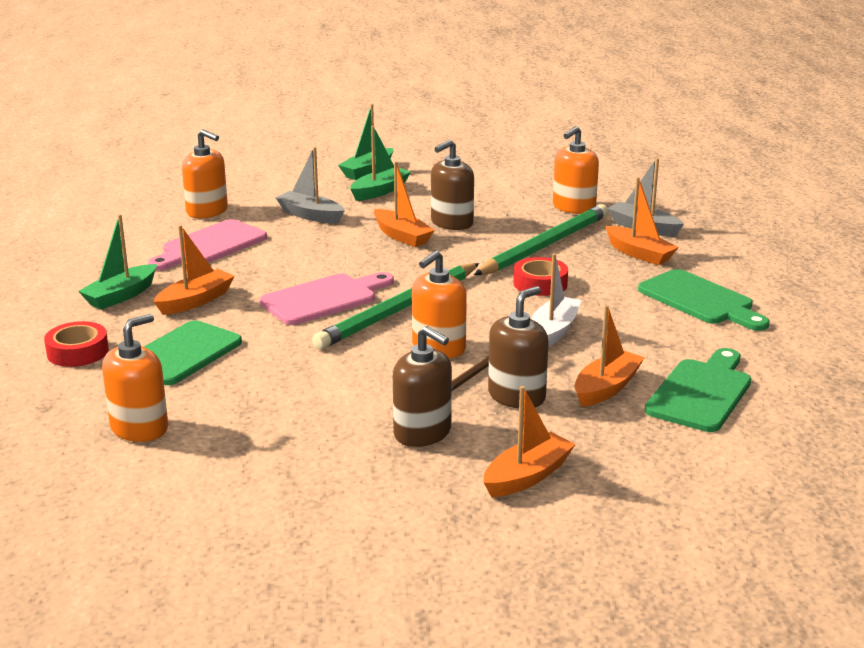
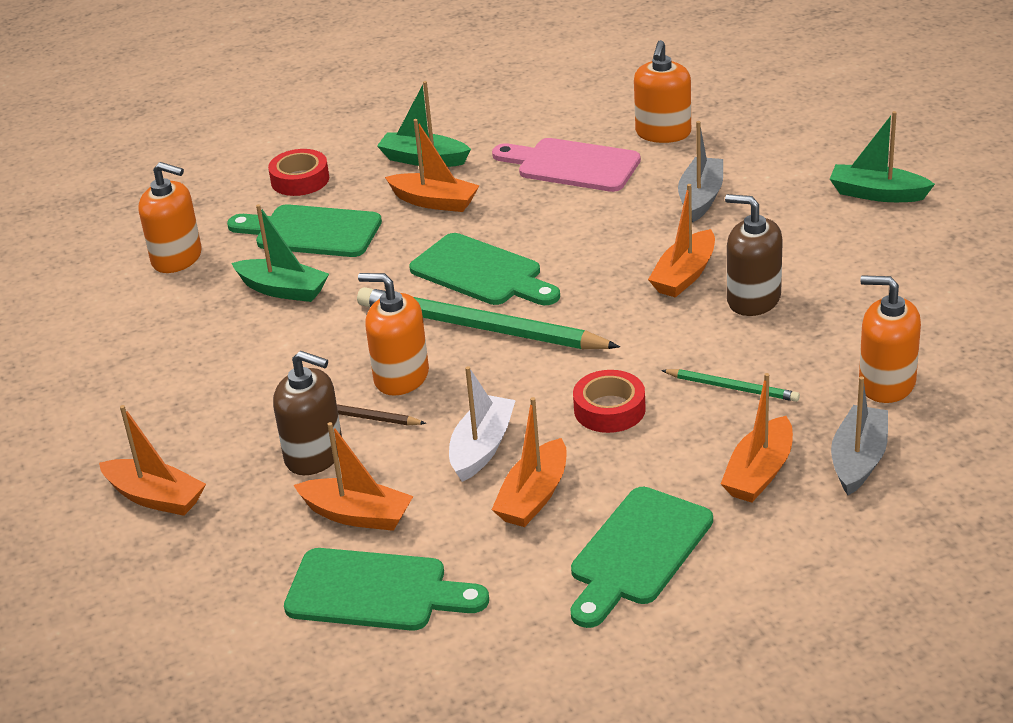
camera: 75 degrees right, 10 degrees up
pink cutting board [260,272,394,325] -> green cutting board [409,233,560,305]
green boat [350,126,411,201] -> green boat moved to [231,204,329,302]
brown soap dispenser [393,326,452,447] -> none
green pencil [474,204,609,275] -> green pencil [661,369,800,402], size x0.47
white boat [531,253,581,347] -> white boat turned 75 degrees counterclockwise [449,366,516,482]
none -> orange boat [491,397,567,527]

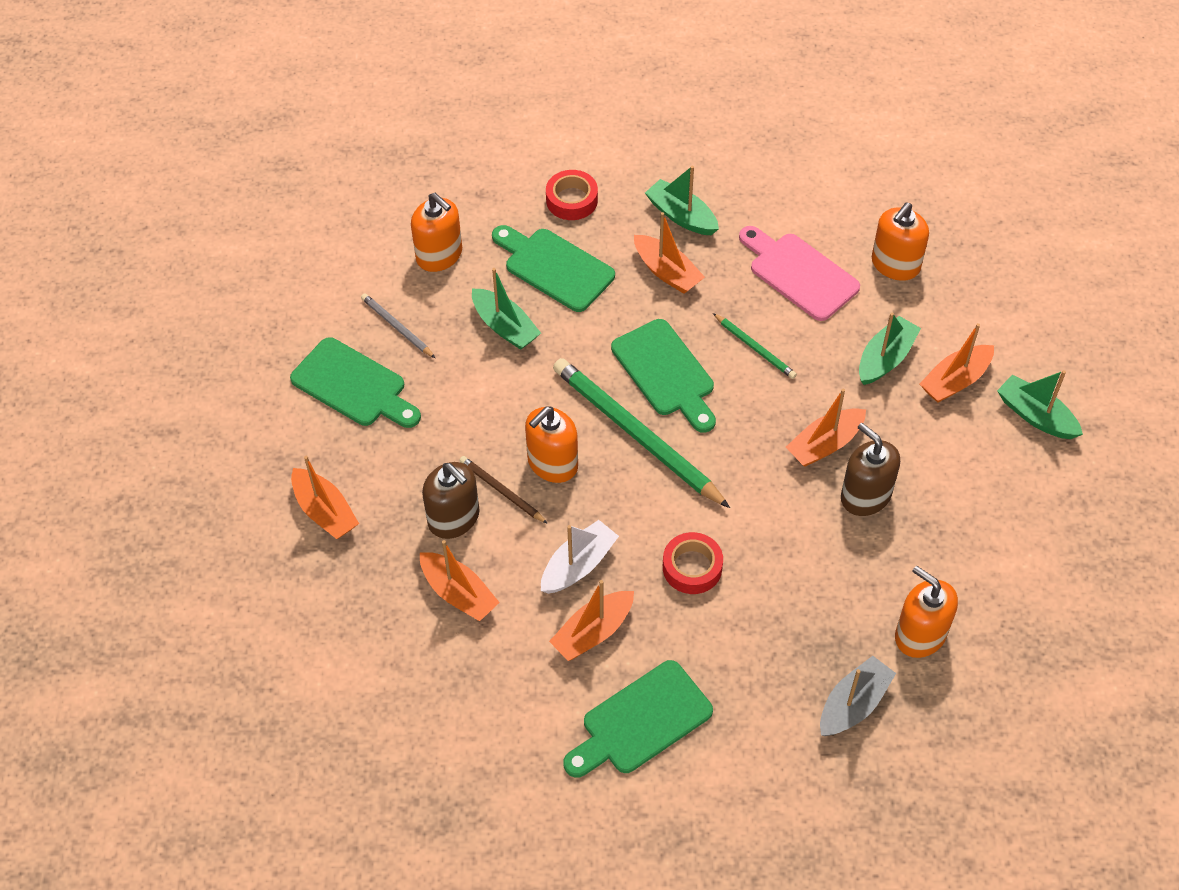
camera: 20 degrees right, 20 degrees up
green cutting board [284,548,489,631] -> green cutting board moved to [290,337,421,428]
orange soap dispenser [358,273,429,396] -> orange soap dispenser turned 90 degrees counterclockwise [525,406,578,483]
green pencil [661,369,800,402] -> green pencil moved to [713,313,797,379]
grey boat [678,121,723,222] -> green boat [859,313,921,385]
orange boat [721,373,793,503] -> orange boat moved to [919,323,994,403]
none -> grey pencil [361,293,435,358]

